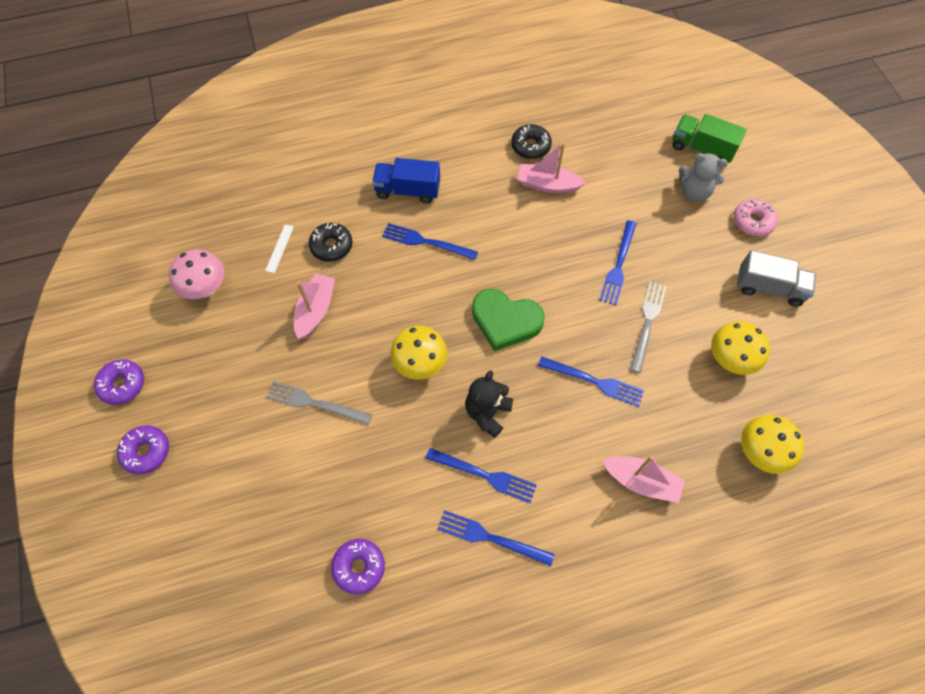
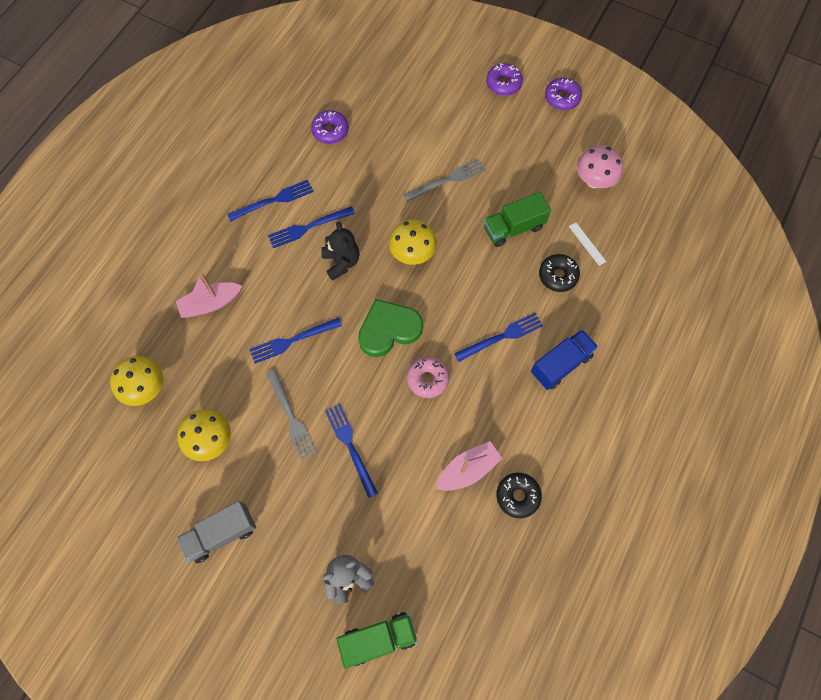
camera: 135 degrees right, 5 degrees up
pink boat [294,273,335,339] -> green truck [484,192,551,247]
pink donut [734,199,778,236] -> pink donut moved to [407,357,449,398]

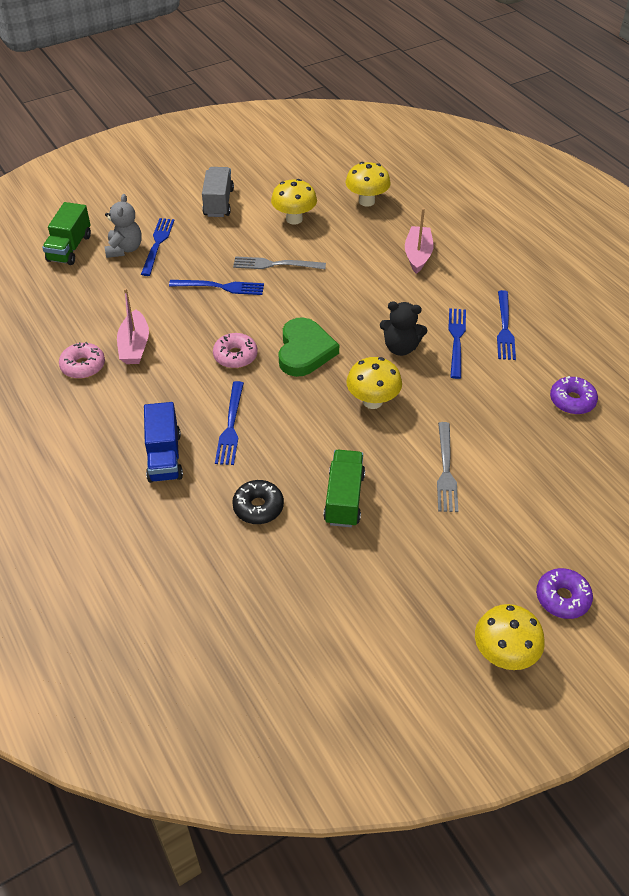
camera: 120 degrees right, 20 degrees down
blue fork [249,318,342,364] -> blue fork moved to [141,218,174,276]
black donut [496,473,542,518] -> pink donut [59,342,105,379]
purple donut [545,78,582,110] -> yellow mushroom [475,604,545,670]
white ruler [569,223,606,266] -> none
pink mushroom [577,145,623,188] -> none

